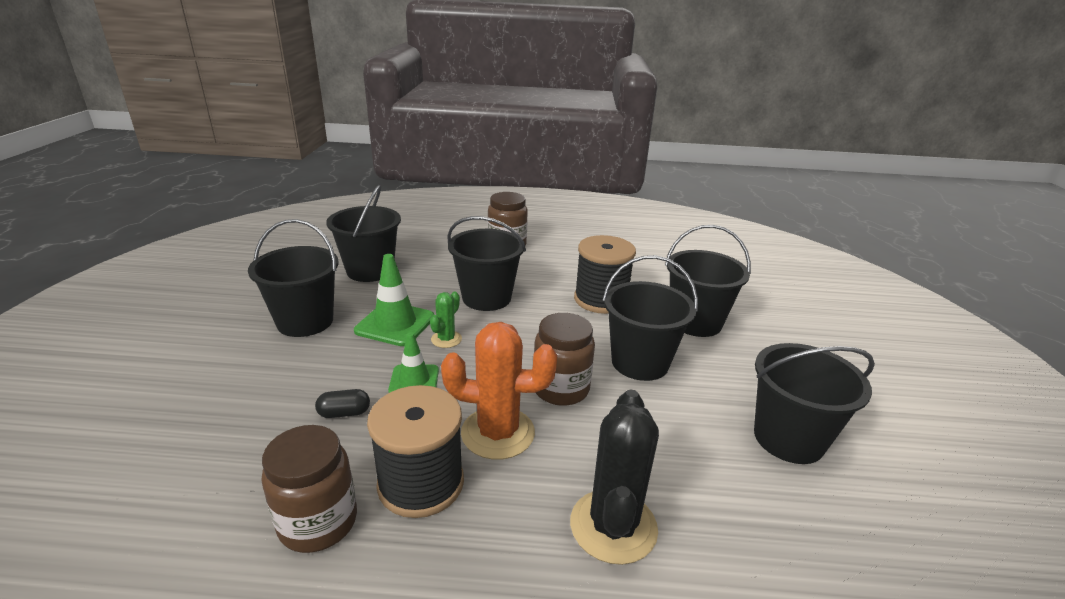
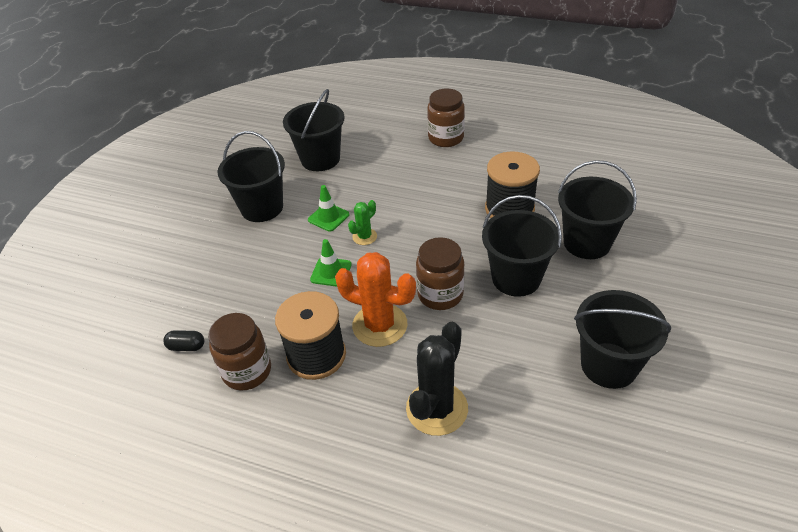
camera: 20 degrees right, 15 degrees up
black capsule [315,389,370,418] -> black capsule moved to [163,330,204,351]
green traffic cone [354,254,434,346] -> green traffic cone [308,185,349,232], size x0.64
black bucket [447,216,526,311] -> none

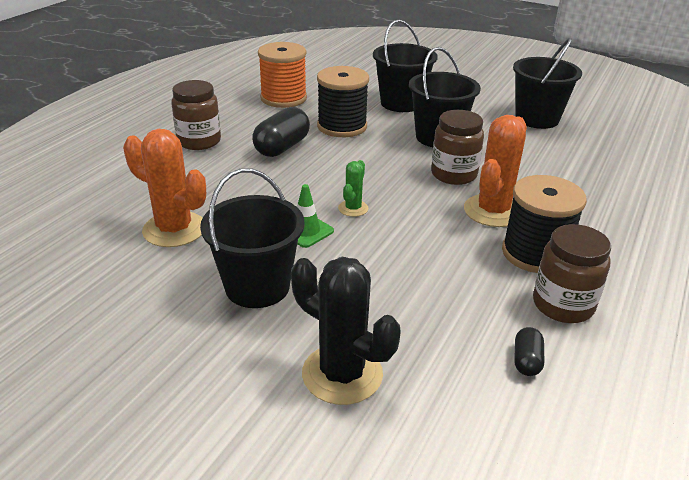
camera: 85 degrees left, 10 degrees down
black bucket [283,89,345,171] -> orange cactus [123,129,206,247]
green traffic cone [310,239,352,287] -> none
green cactus [348,200,377,245] -> green cactus turned 60 degrees clockwise [338,160,368,217]
black cactus [406,322,468,436] -> black cactus moved to [291,257,401,405]
none -> black capsule [252,107,310,157]
none -> orange spool [258,42,307,108]

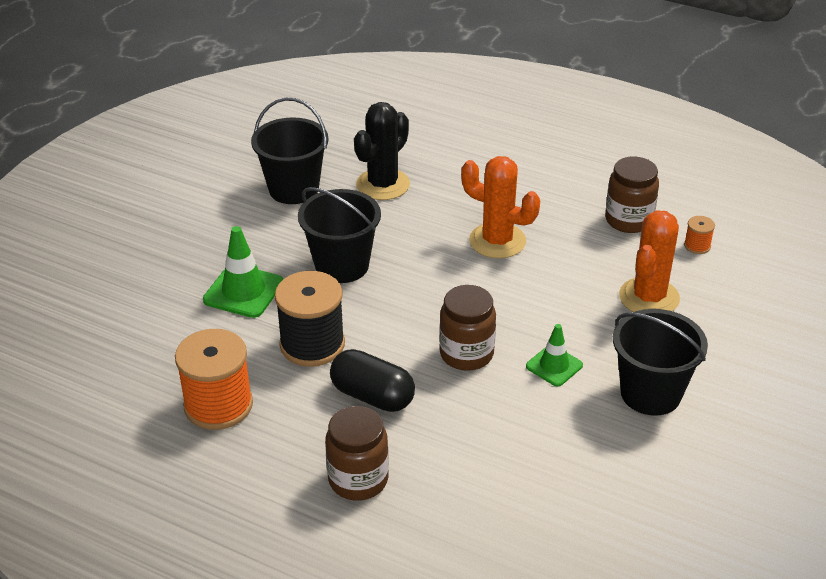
camera: 90 degrees left, 5 degrees up
orange cactus [123,129,206,247] -> orange cactus moved to [619,210,680,312]
black cactus [291,257,401,405] -> black cactus moved to [354,102,410,200]
green cactus [338,160,368,217] -> none
black bucket [373,20,438,112] -> green traffic cone [203,226,283,318]
brown jar [431,110,484,185] -> brown jar moved to [439,285,496,371]
black spool [502,175,587,273] -> none
black capsule [514,327,544,376] -> orange spool [684,216,715,254]

